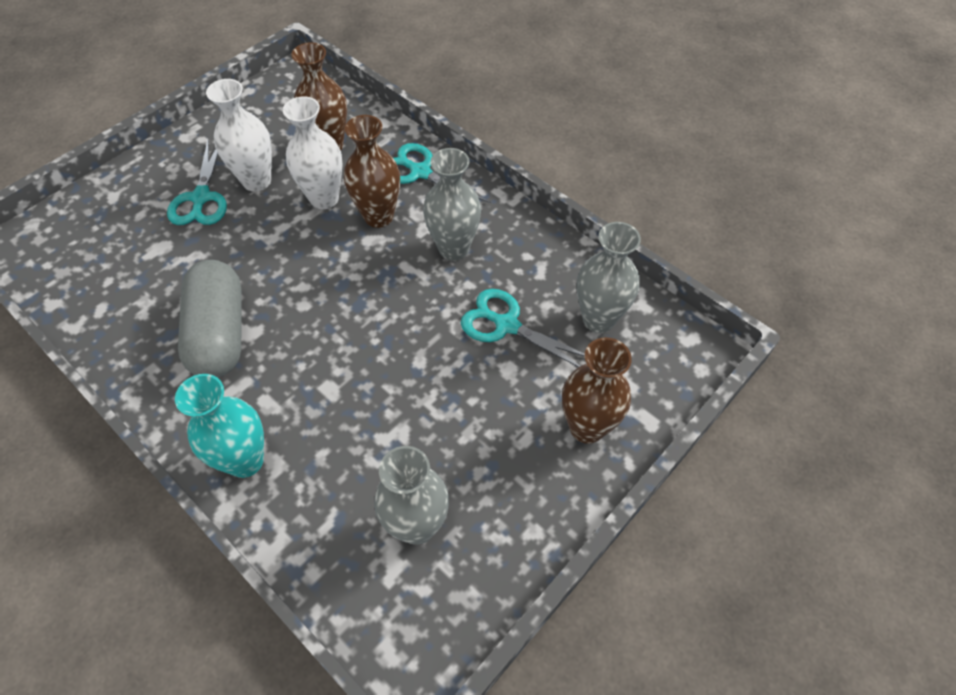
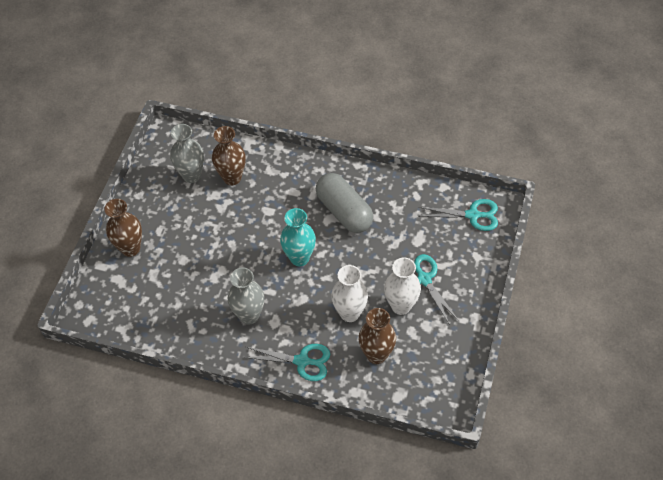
camera: 155 degrees right, 0 degrees up
turquoise vase [175,374,264,478] -> turquoise vase moved to [280,208,316,266]
brown vase [344,115,400,228] -> brown vase moved to [212,126,245,185]
turquoise scissors [461,289,585,367] -> turquoise scissors moved to [418,199,498,231]
grey vase [577,222,641,333] -> none

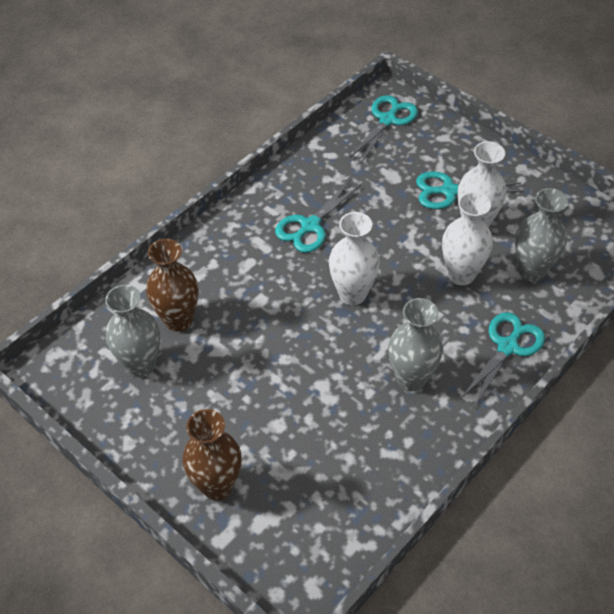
camera: 65 degrees left, 5 degrees down
turquoise vase [280,208,316,266] -> white vase [329,212,380,305]
grey capsule [316,173,373,233] -> turquoise scissors [275,180,361,253]
brown vase [358,308,396,364] -> grey vase [515,188,568,282]

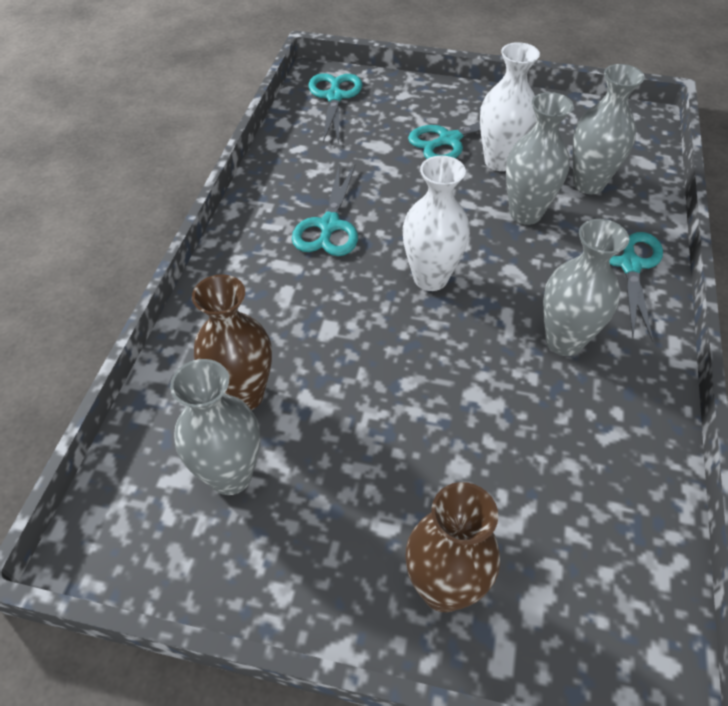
camera: 30 degrees left, 0 degrees up
white vase [442,192,493,285] -> grey vase [506,92,574,225]

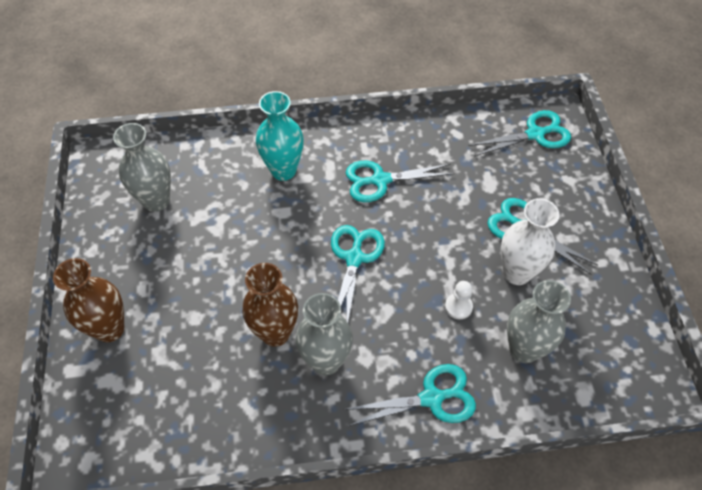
camera: 70 degrees right, 5 degrees up
brown vase [192,274,272,410] -> brown vase moved to [242,263,298,347]
white vase [403,156,470,291] -> turquoise scissors [331,225,385,323]
grey vase [506,92,574,225] -> white pawn [445,281,473,319]
none -> turquoise vase [256,91,304,181]

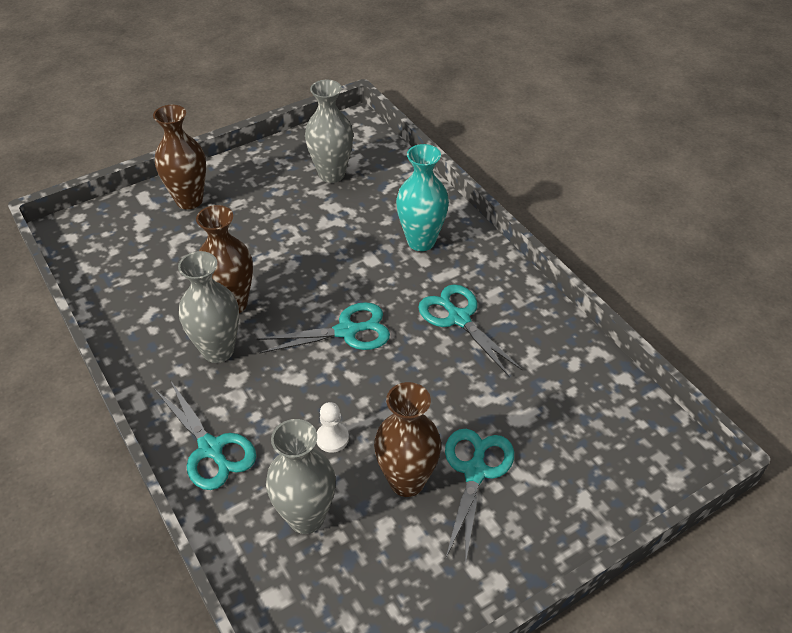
camera: 65 degrees right, 10 degrees down
turquoise scissors [469,110,571,157] -> none
white vase [501,198,560,285] -> brown vase [374,382,441,497]

